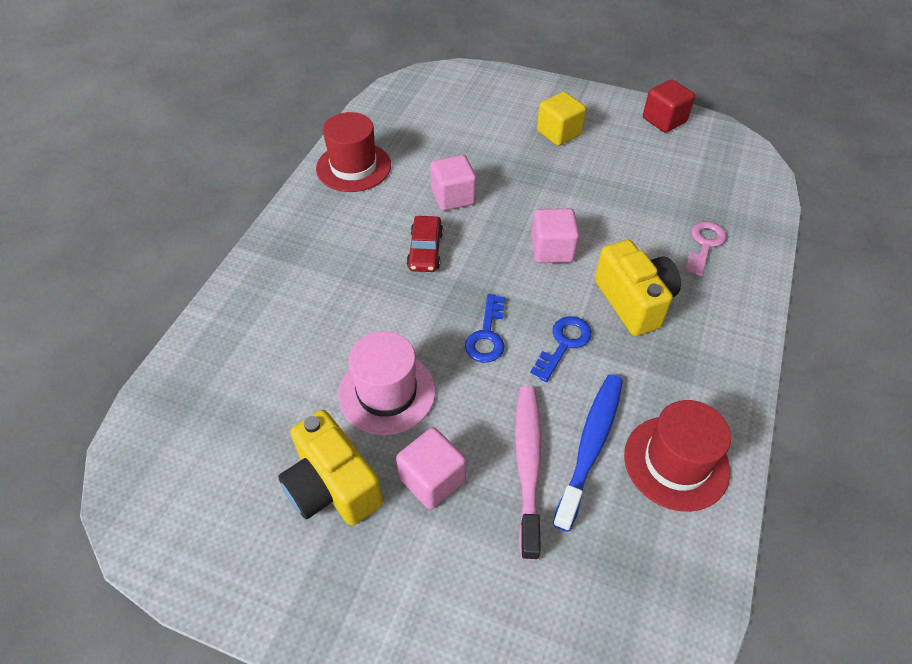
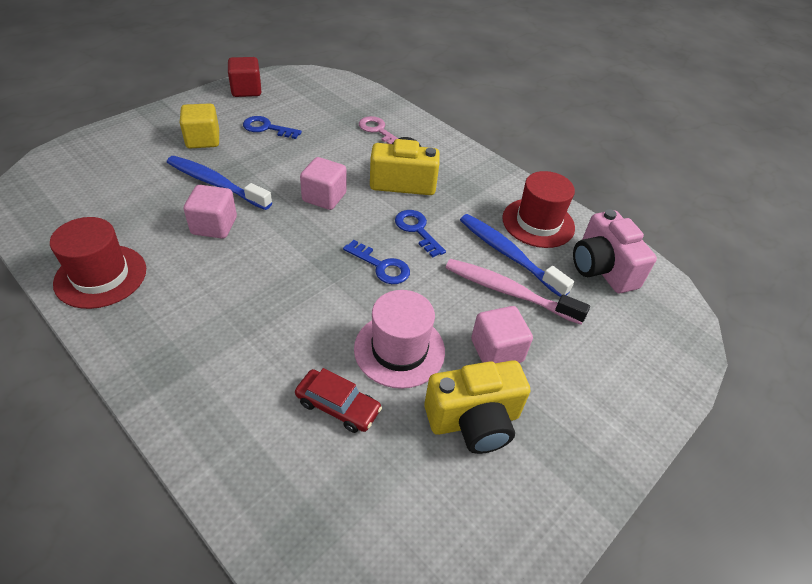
camera: 70 degrees left, 5 degrees down
red car [407,216,443,272] -> red car moved to [295,368,382,433]
none -> blue toothbrush [167,156,272,210]
none -> blue key [243,116,302,139]
none -> pink camera [573,209,657,293]

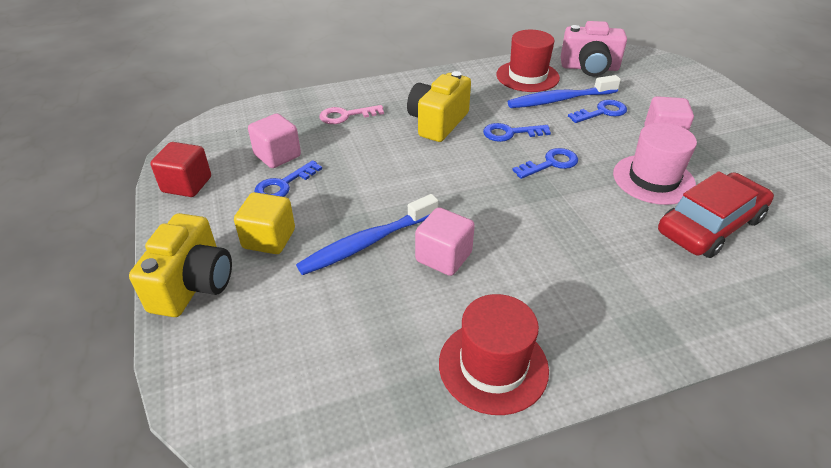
camera: 60 degrees left, 5 degrees down
red car [295,368,382,433] -> red car [658,171,774,258], size x1.73
pink cube [300,157,347,210] -> pink cube moved to [248,113,301,168]
yellow camera [424,360,530,454] -> yellow camera moved to [129,213,232,317]
pink toothbrush [446,259,590,325] -> blue key [568,100,627,123]

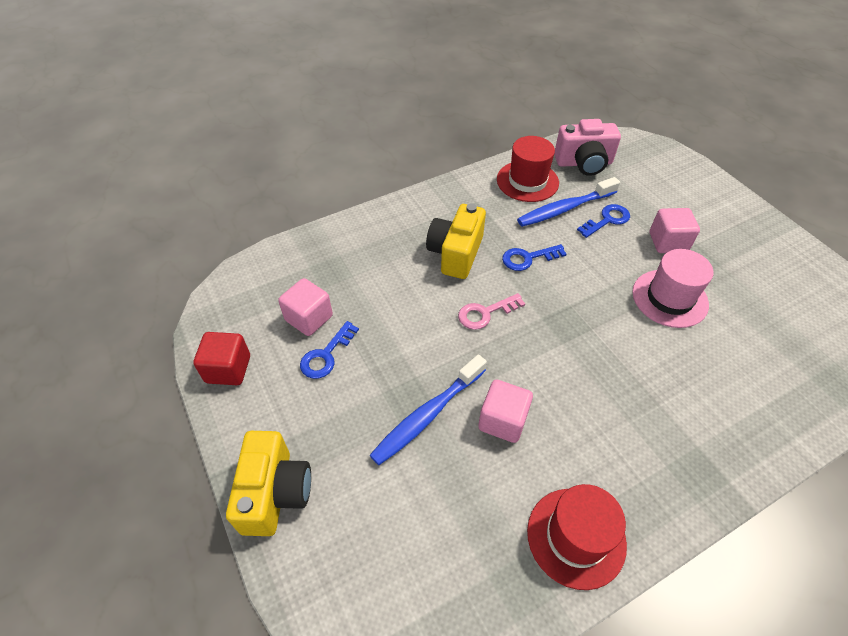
camera: 10 degrees left, 10 degrees up
yellow cube [234,192,295,254] -> none
pink key [319,105,384,124] -> pink key moved to [458,293,525,330]
blue key [512,148,578,179] -> none
red car [658,171,774,258] -> none

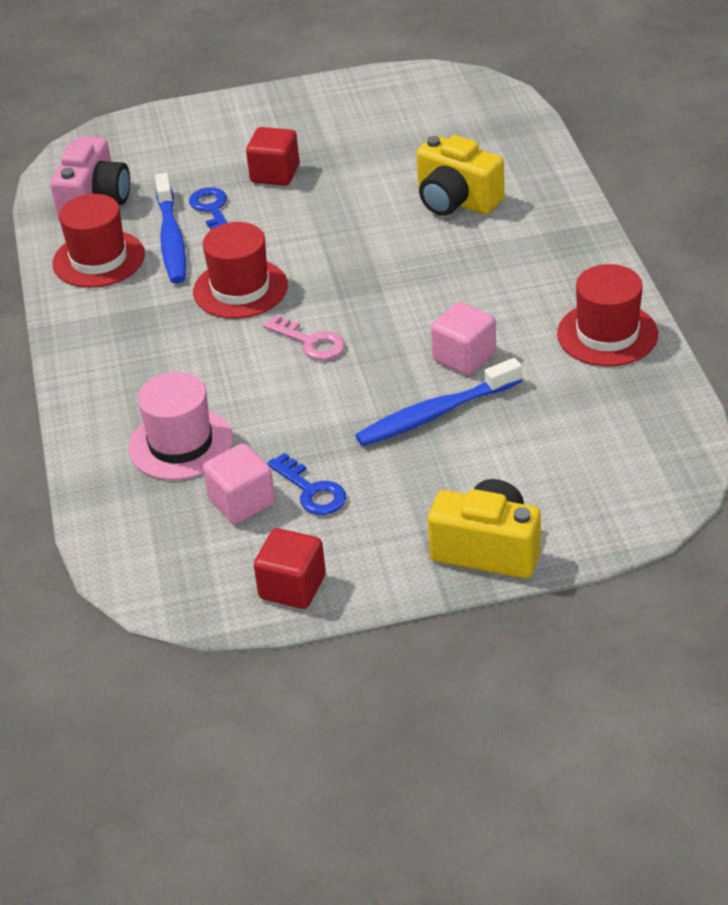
camera: 70 degrees left, 10 degrees down
blue toothbrush [369,355,487,465] -> blue toothbrush turned 90 degrees clockwise [355,358,522,446]
yellow camera [426,203,486,279] -> yellow camera moved to [416,135,504,216]
pink key [458,293,525,330] -> pink key turned 45 degrees counterclockwise [263,315,345,360]
blue key [502,244,566,271] -> red hat [193,222,288,319]
pink hat [632,249,713,328] -> pink hat moved to [128,372,233,480]
pink cube [650,208,700,253] -> red cube [246,127,299,186]

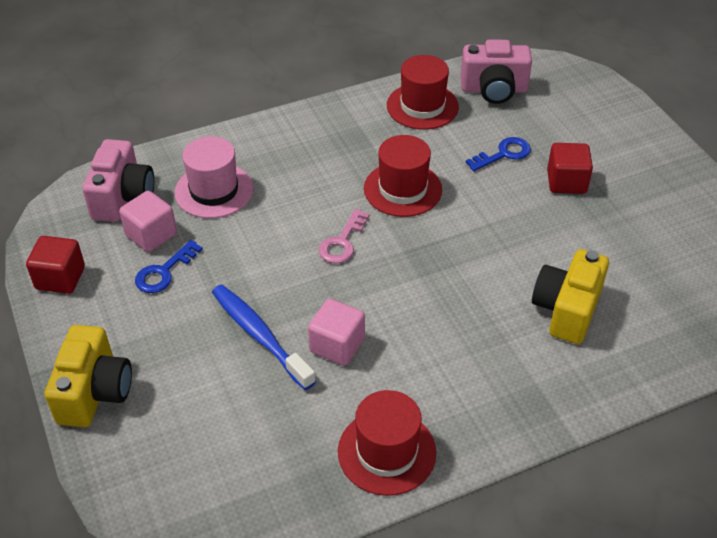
camera: 75 degrees right, 5 degrees up
blue toothbrush [155,173,186,284] -> none
none -> pink camera [82,139,154,222]

